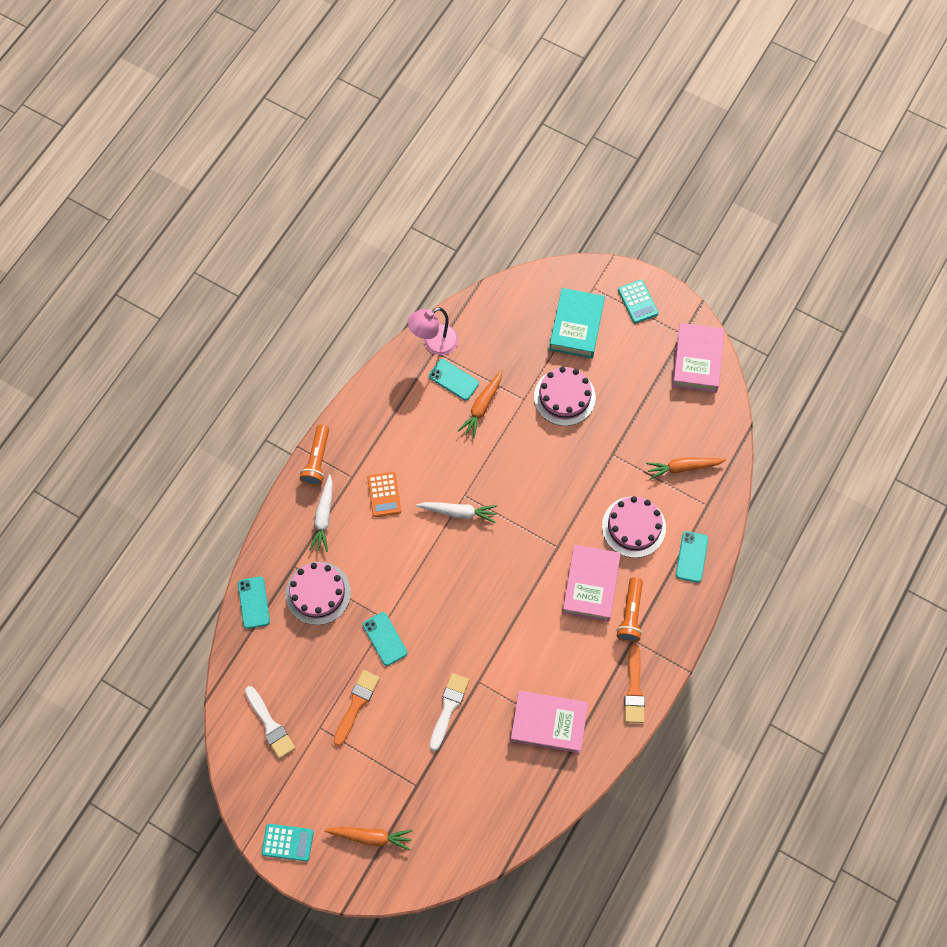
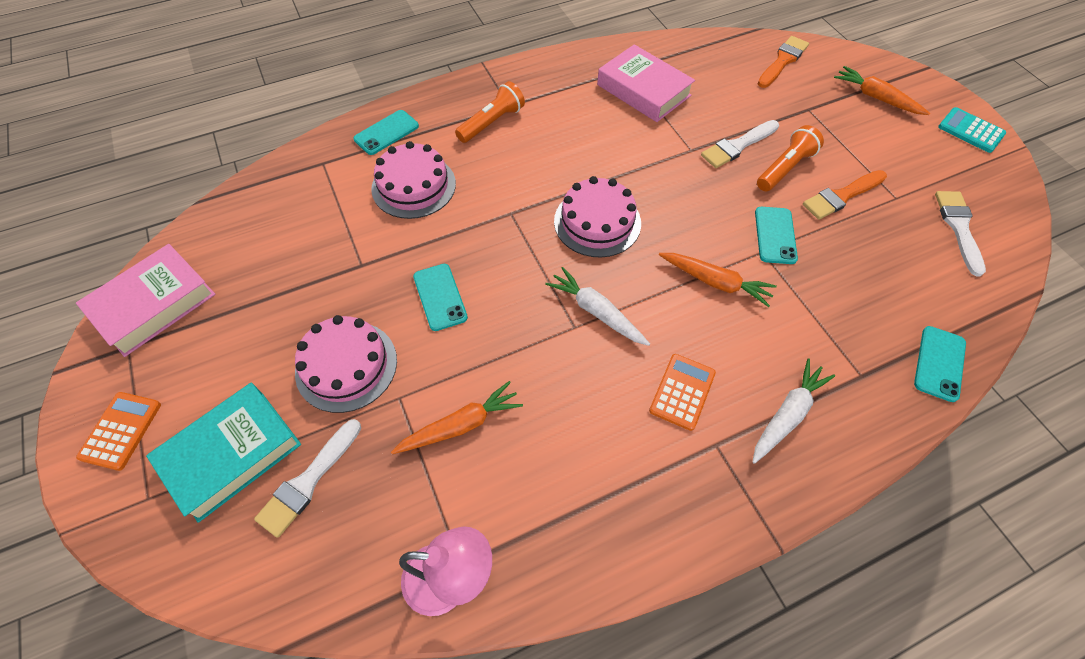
camera: 145 degrees left, 10 degrees down
pink cake [286,562,351,625] -> pink cake moved to [554,176,641,257]
orange flashlight [300,425,329,486] -> orange flashlight moved to [757,125,824,191]
turquoise phone [429,359,479,400] -> turquoise phone moved to [413,264,468,331]
pink book [562,545,621,621] -> none
turquoise calculator [618,280,659,324] -> orange calculator [76,392,161,471]
orange brush [624,644,645,723] -> orange brush moved to [758,36,809,88]
orange carrot [646,457,726,480] -> orange carrot moved to [659,253,777,307]
none -> white brush [254,419,361,538]

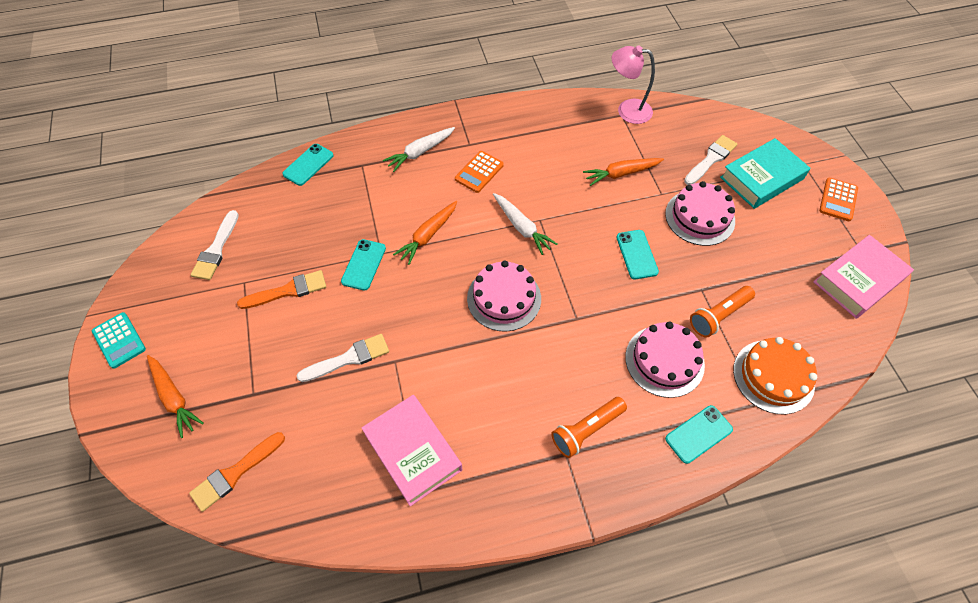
camera: 170 degrees left, 0 degrees up
orange carrot [659,253,777,307] -> orange carrot turned 90 degrees counterclockwise [393,201,457,265]
orange flashlight [757,125,824,191] -> orange flashlight moved to [690,286,755,338]
none -> orange cake [733,337,817,414]

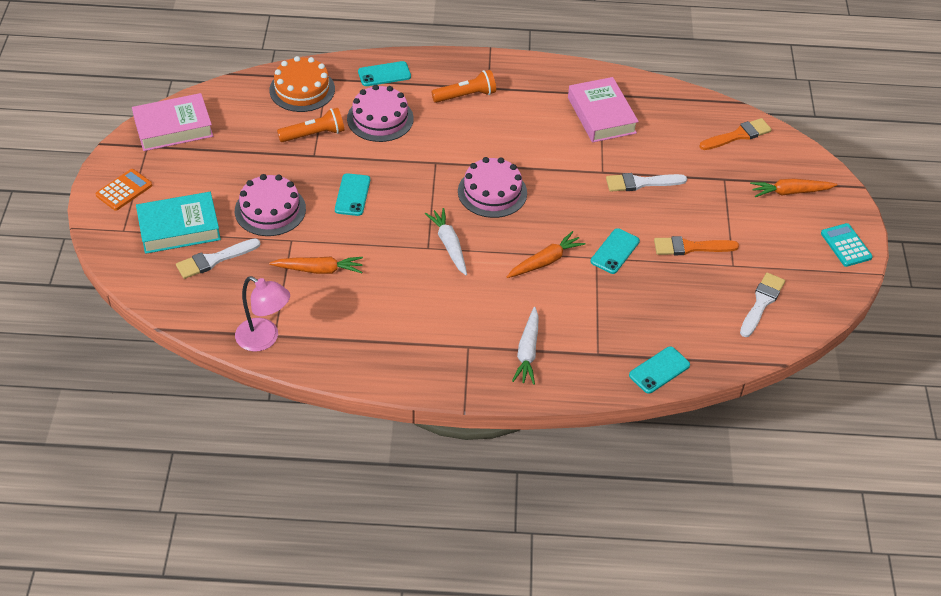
camera: 165 degrees left, 10 degrees down
orange carrot [147,355,204,438] -> orange carrot turned 75 degrees counterclockwise [750,178,838,197]
white carrot [383,127,455,172] -> white carrot turned 120 degrees clockwise [512,307,539,385]
orange calculator [455,151,504,193] -> none

